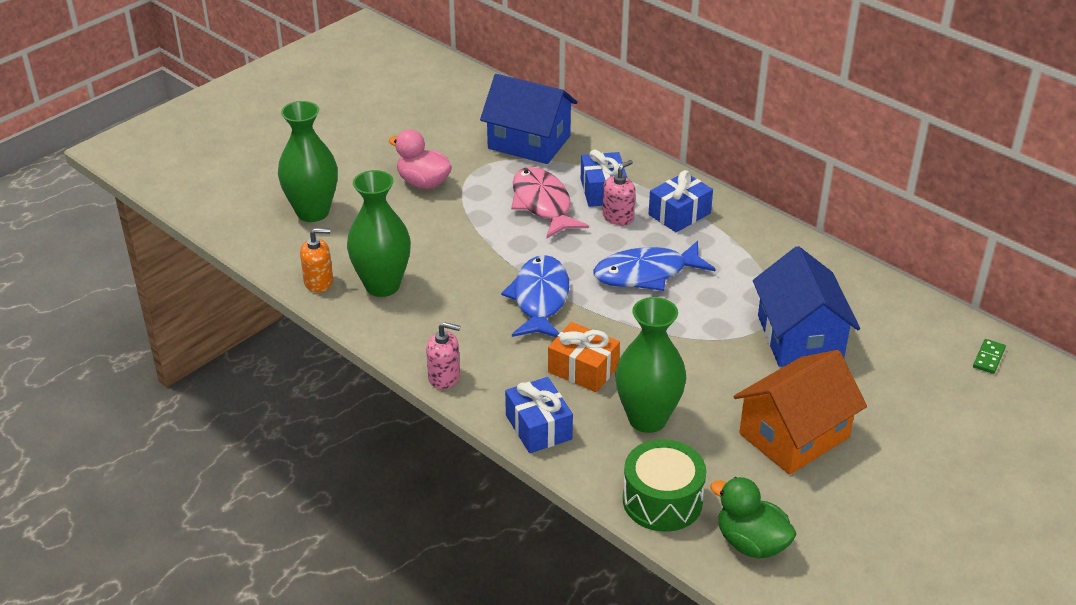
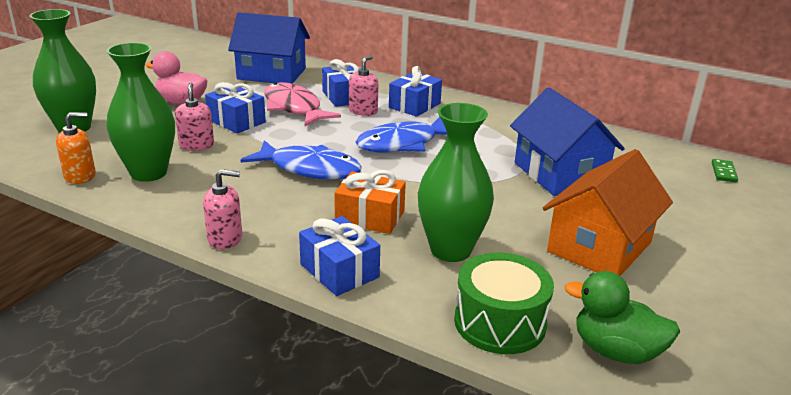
camera: 15 degrees left, 10 degrees down
blue fish [501,255,569,337] -> blue fish turned 120 degrees clockwise [241,140,362,180]
none -> pink soap dispenser [175,83,214,151]
none -> blue gift [205,82,266,133]

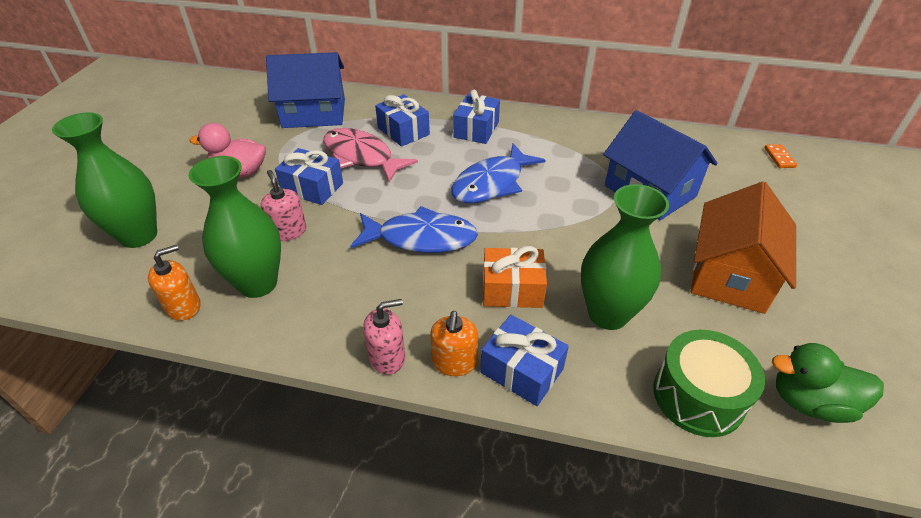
camera: 15 degrees left, 15 degrees up
pink soap dispenser [349,55,378,116] -> none
green domino [712,159,738,182] -> orange domino [764,144,797,168]
none -> orange soap dispenser [430,311,478,376]

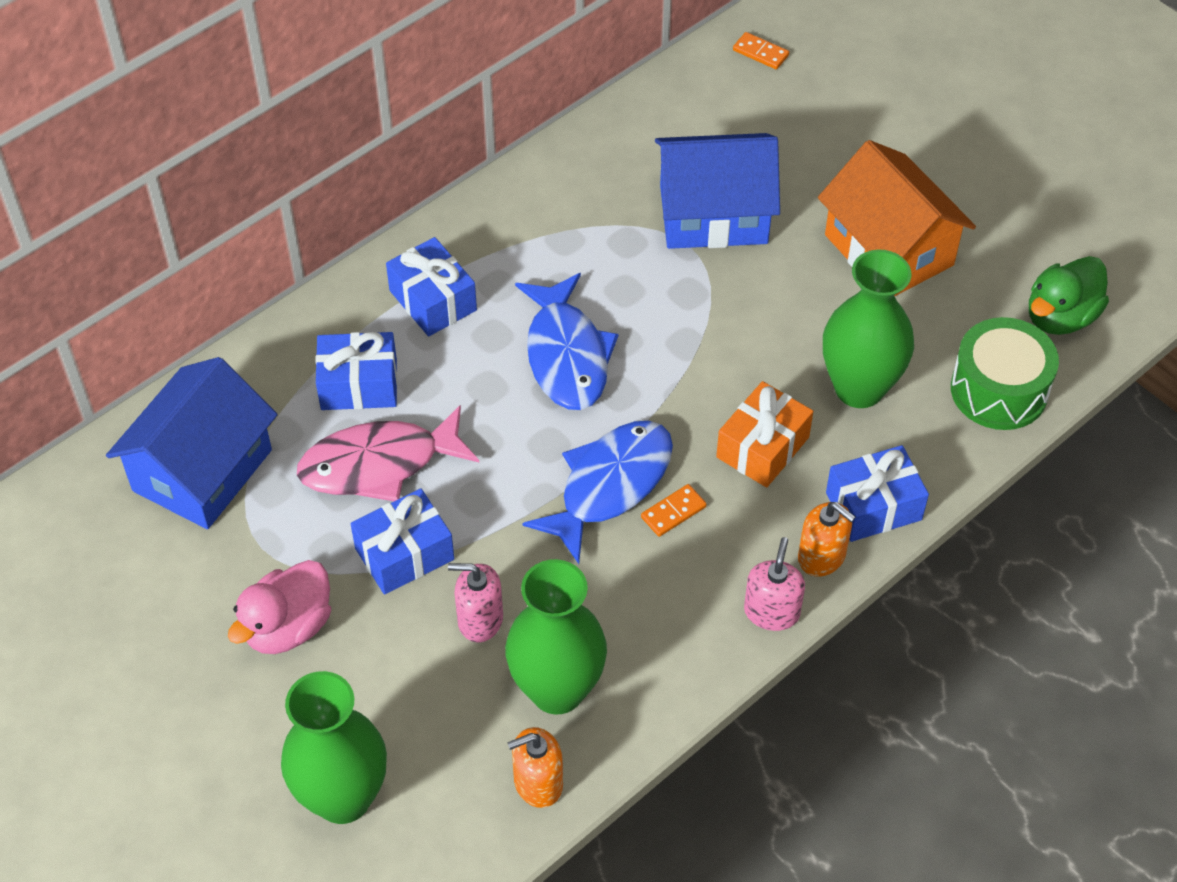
camera: 55 degrees left, 10 degrees up
orange soap dispenser [148,245,201,320] -> orange soap dispenser turned 105 degrees counterclockwise [507,727,563,808]
none -> orange domino [641,484,707,537]

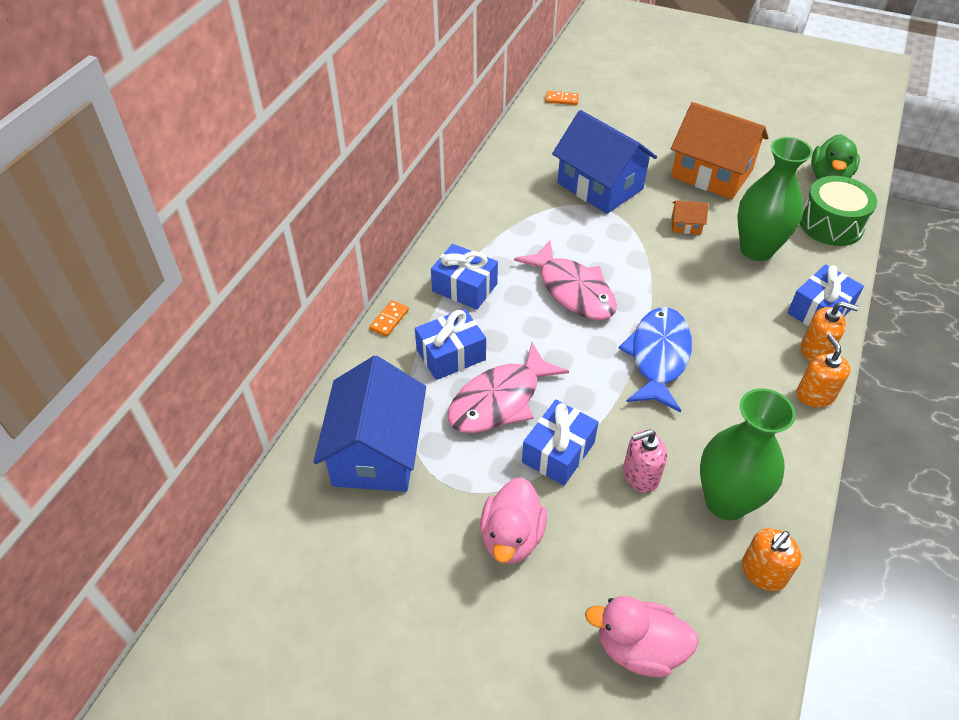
camera: 25 degrees left, 5 degrees down
green vase [281,671,387,824] -> pink duck [585,596,699,677]
blue fish [515,273,619,410] -> pink fish [514,240,617,320]
orange domino [641,484,707,537] -> orange domino moved to [369,300,409,337]
blue house [655,133,780,249] -> blue house turned 75 degrees clockwise [552,110,657,214]
orange gift [716,381,813,487] -> none
pink soap dispenser [744,537,805,631] -> orange soap dispenser [796,334,851,407]
none -> orange house [672,200,709,235]

